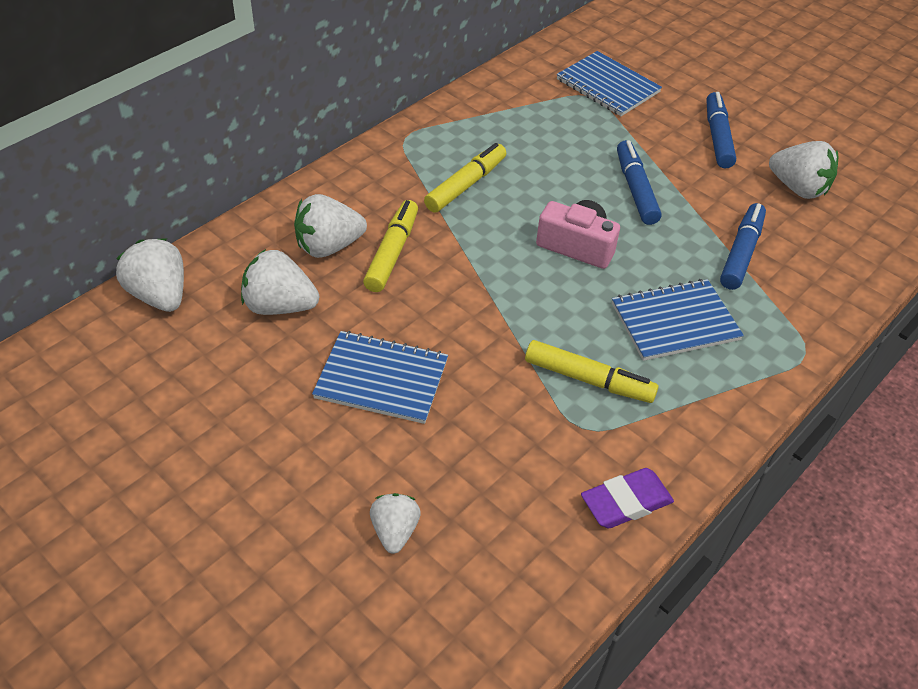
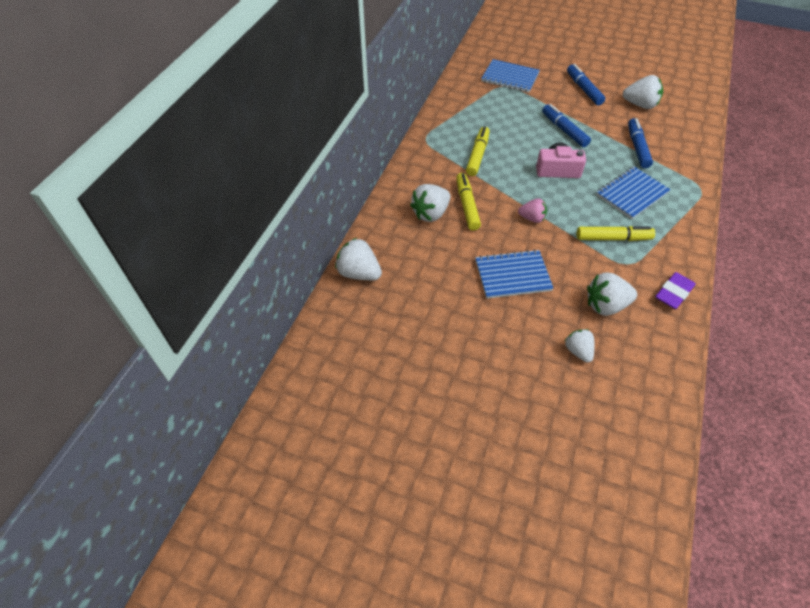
camera: 20 degrees left, 5 degrees up
white strawberry [241,249,319,315] -> white strawberry moved to [587,272,637,316]
none -> pink strawberry [518,198,547,223]

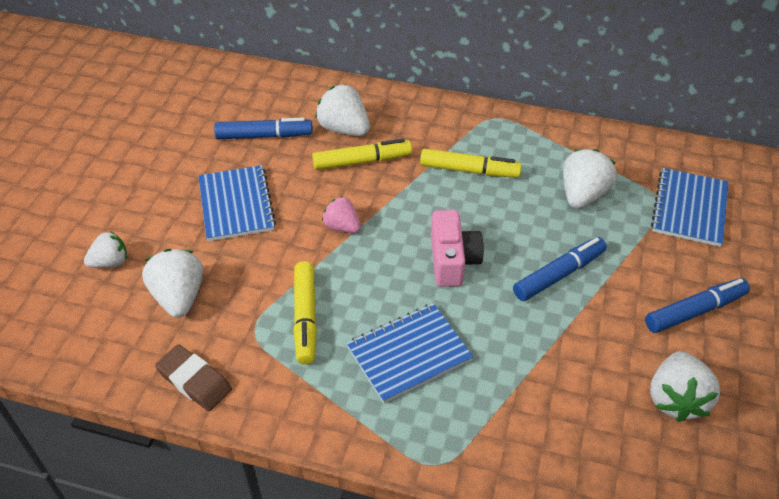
camera: 85 degrees right, 5 degrees down
white strawberry [335,238,382,280] -> white strawberry moved to [563,149,616,209]
pink strawberry [518,198,547,223] -> pink strawberry turned 120 degrees clockwise [322,196,361,233]
blue notebook [596,167,671,219] -> blue notebook turned 75 degrees counterclockwise [347,303,473,403]
blue marker [628,118,653,168] -> blue marker moved to [214,117,313,139]
purple eraser [655,272,696,309] -> brown eraser [155,344,232,411]

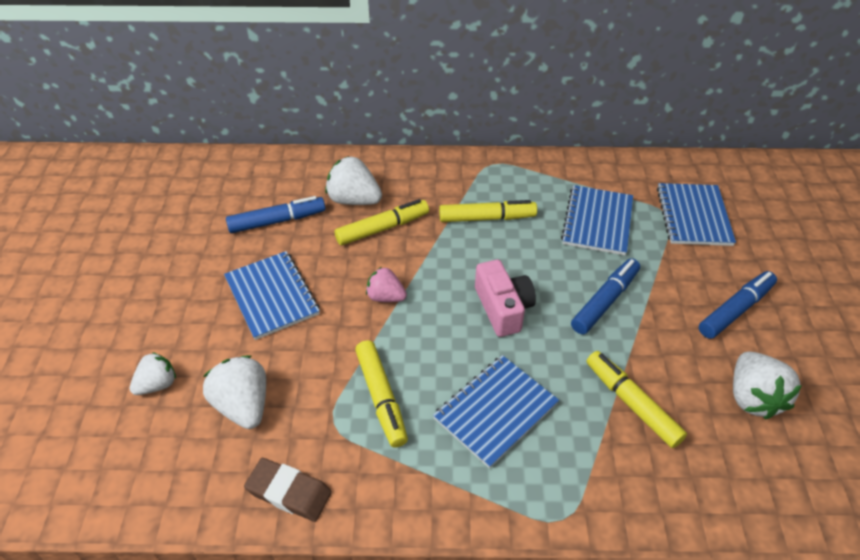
camera: 15 degrees left, 0 degrees up
white strawberry [563,149,616,209] -> blue notebook [561,185,633,255]
none -> yellow marker [587,351,687,448]

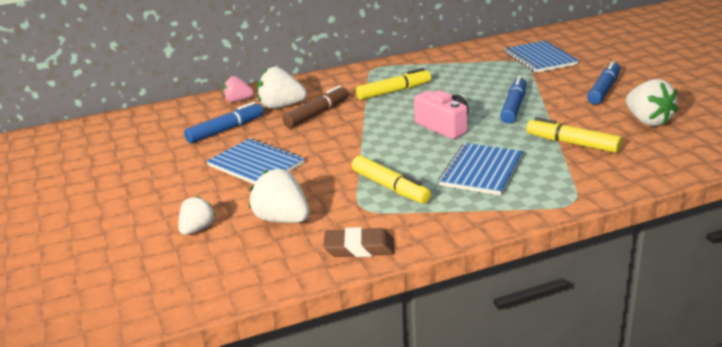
camera: 20 degrees left, 20 degrees down
yellow marker [335,199,429,246] -> brown marker [282,85,349,128]
pink strawberry [366,267,407,302] -> pink strawberry moved to [223,76,254,102]
blue notebook [561,185,633,255] -> none

